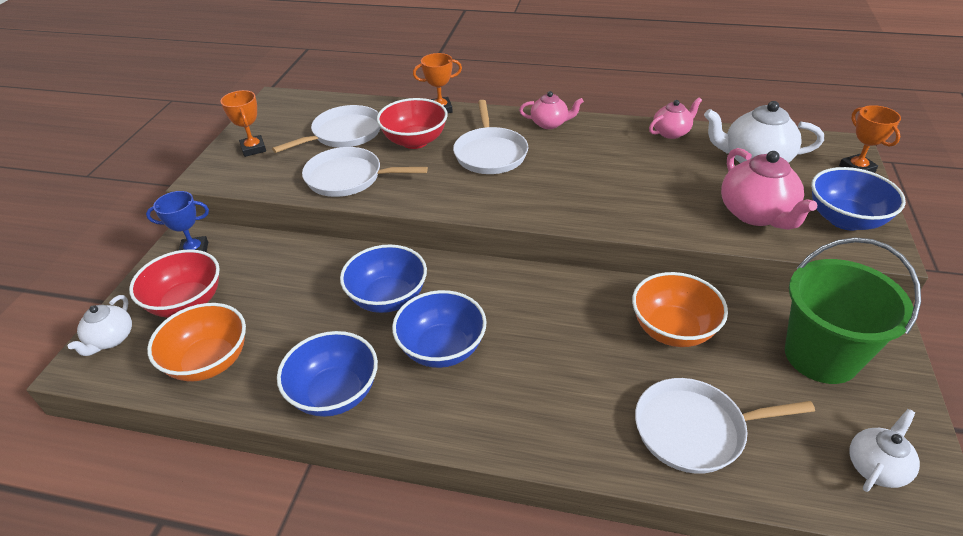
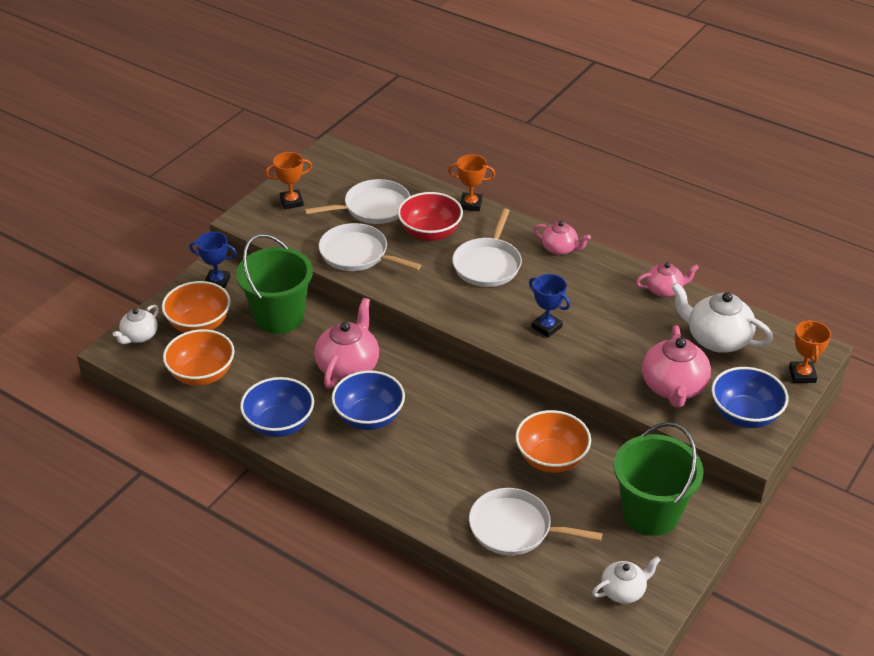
camera: 20 degrees right, 0 degrees up
red bowl [129,249,220,318] -> orange bowl [162,281,230,333]
orange trophy [220,90,266,157] -> orange trophy turned 75 degrees clockwise [265,152,312,209]
blue bowl [340,244,427,313] -> pink teapot [314,298,379,388]
none -> green bucket [236,234,313,334]
none -> blue trophy [529,274,570,337]

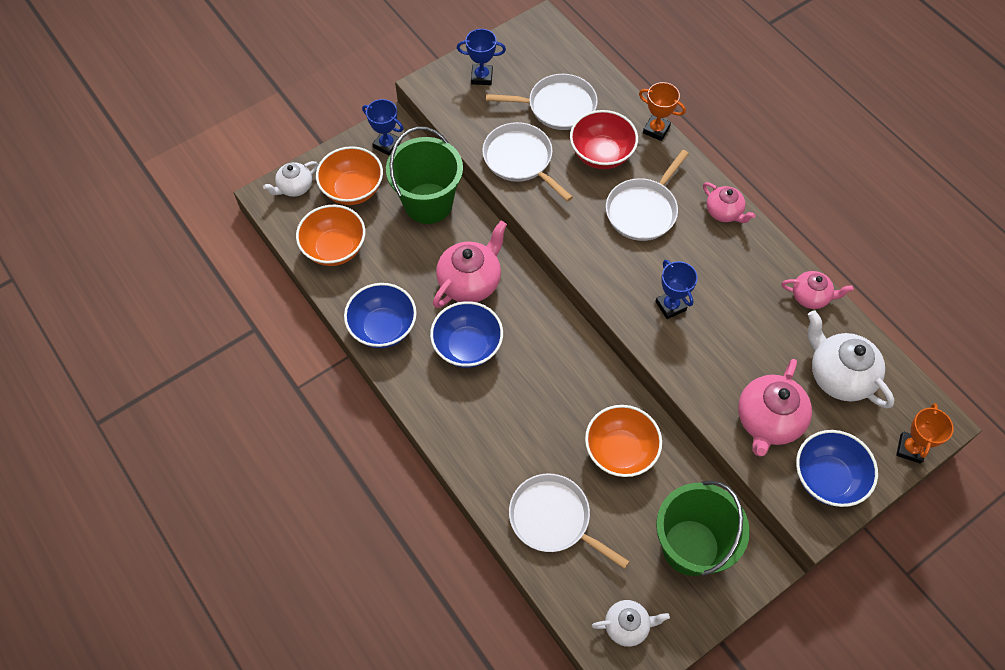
camera: 20 degrees right, 20 degrees up
orange trophy [265,152,312,209] -> blue trophy [457,29,506,85]

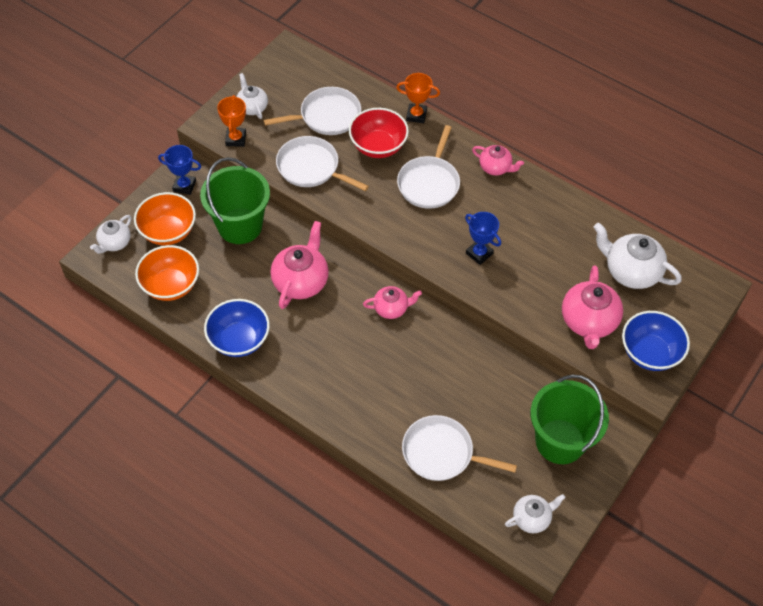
camera: 20 degrees left, 5 degrees down
blue bowl [430,301,503,368] -> none
blue trophy [457,29,506,85] -> white teapot [237,73,268,119]
orange bowl [585,405,662,477] -> none
pink teapot [781,271,854,309] -> pink teapot moved to [363,286,422,319]
orange trophy [896,403,954,464] -> orange trophy moved to [217,95,246,147]

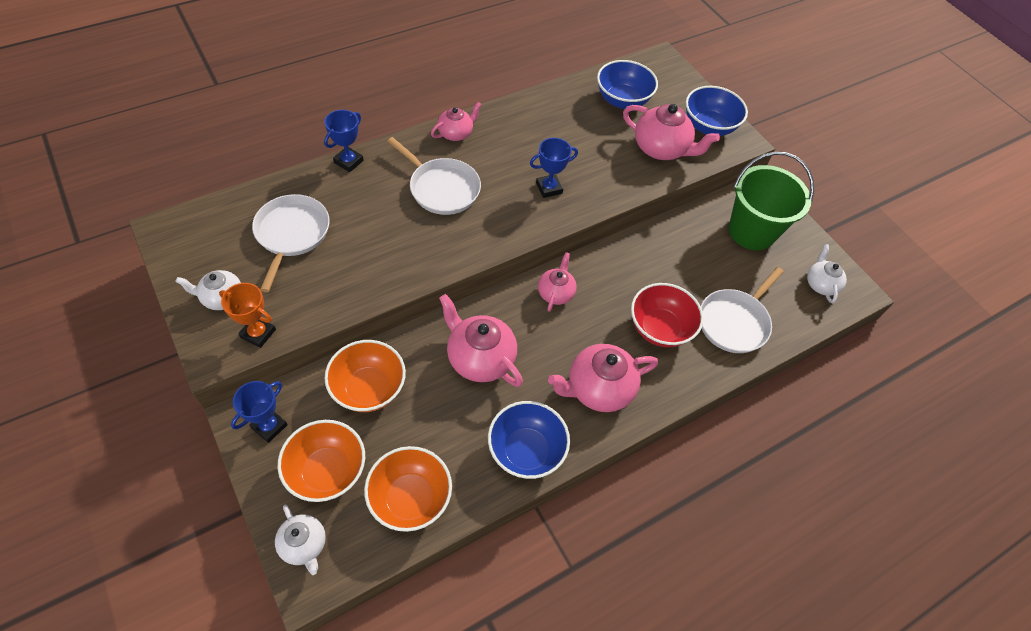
camera: 70 degrees left, 0 degrees up
green bucket [200,157,270,244] -> orange bowl [324,340,406,412]
white pan [276,136,369,191] -> none
red bowl [349,108,409,158] -> red bowl moved to [631,283,704,347]
orange trophy [396,73,440,123] -> blue trophy [324,110,364,172]
white teapot [594,223,682,289] -> blue bowl [597,60,658,109]
none -> pink teapot [548,344,658,412]

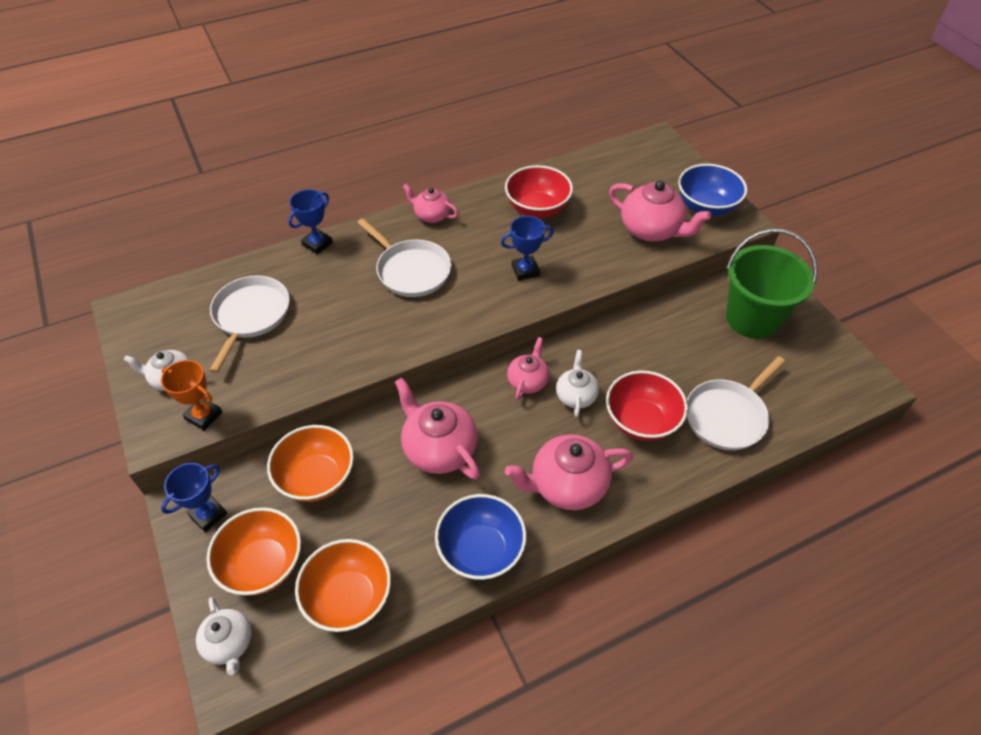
camera: 10 degrees right, 5 degrees down
pink teapot [431,102,482,141] -> pink teapot turned 120 degrees counterclockwise [403,184,459,223]
blue bowl [597,60,658,109] -> none
white teapot [807,244,847,303] -> white teapot moved to [556,350,599,417]
none -> red bowl [505,165,573,218]

